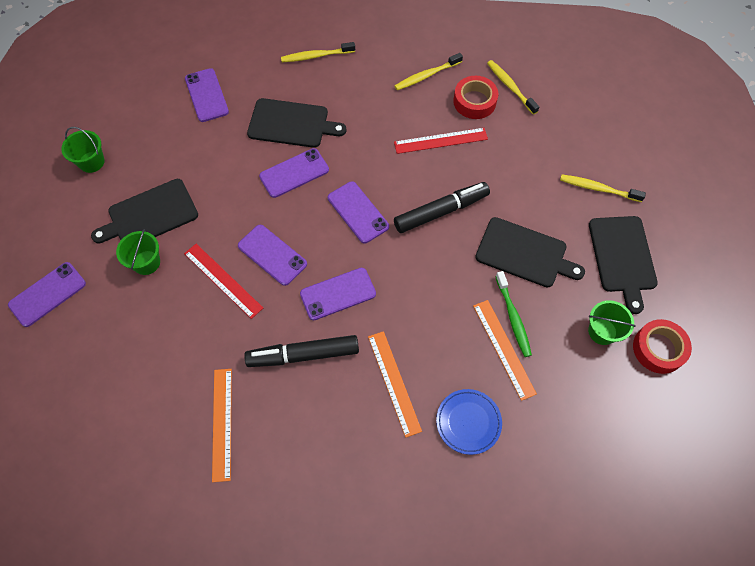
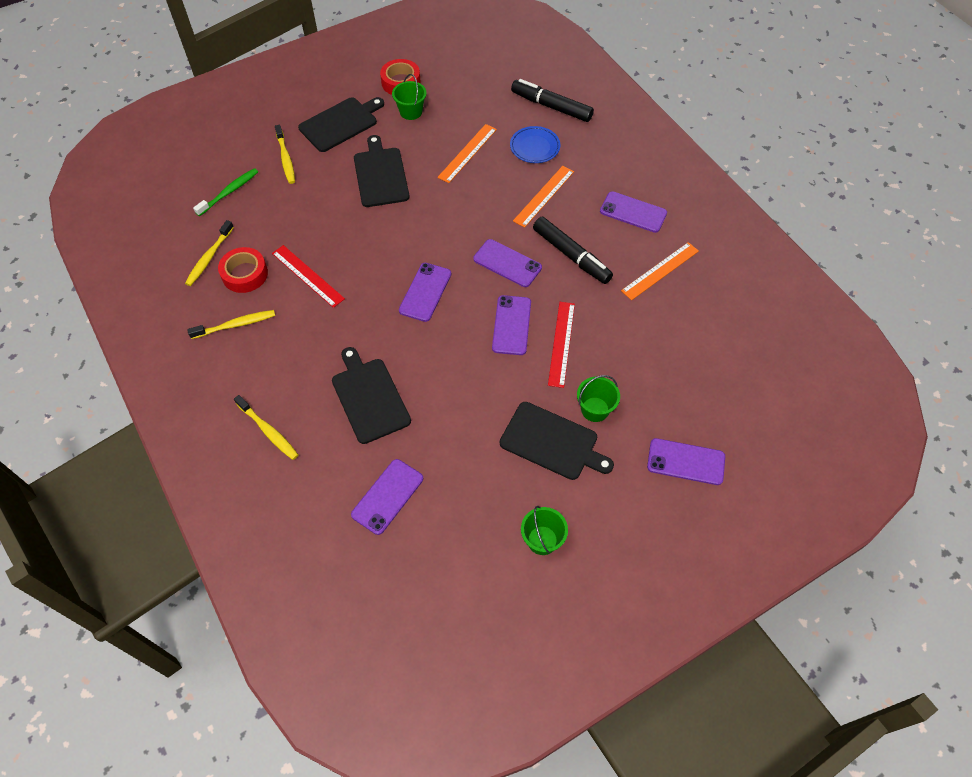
camera: 125 degrees left, 5 degrees down
purple phone [259,148,329,198] -> purple phone moved to [600,191,667,233]
black marker [394,182,490,233] -> black marker moved to [511,79,594,122]
yellow toothbrush [395,53,463,90] -> yellow toothbrush turned 45 degrees counterclockwise [187,310,275,339]
green toothbrush [495,271,532,357] -> green toothbrush moved to [193,168,258,216]

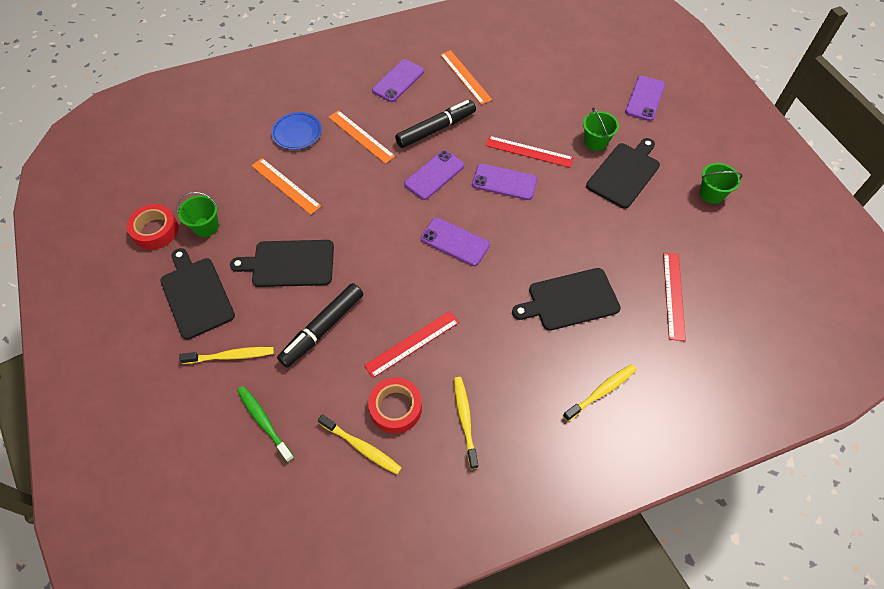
camera: 80 degrees left, 0 degrees up
purple phone [351,459,423,535] -> red ruler [663,253,686,341]
black marker [511,79,594,122] -> black marker moved to [277,283,363,368]

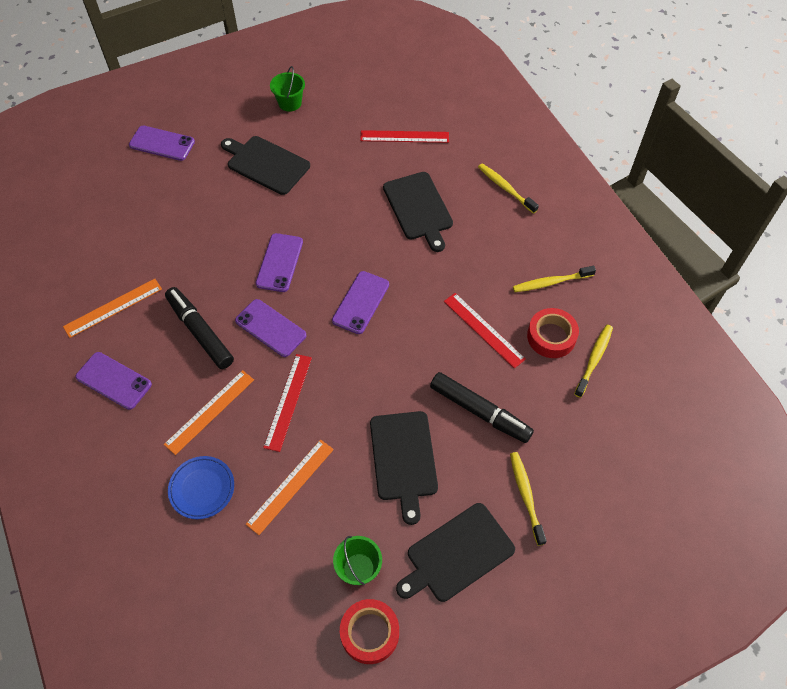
camera: 95 degrees left, 0 degrees up
green toothbrush [237,386,294,462] -> none
red ruler [485,136,574,168] -> red ruler moved to [263,354,312,452]
green bucket [583,107,619,151] -> none

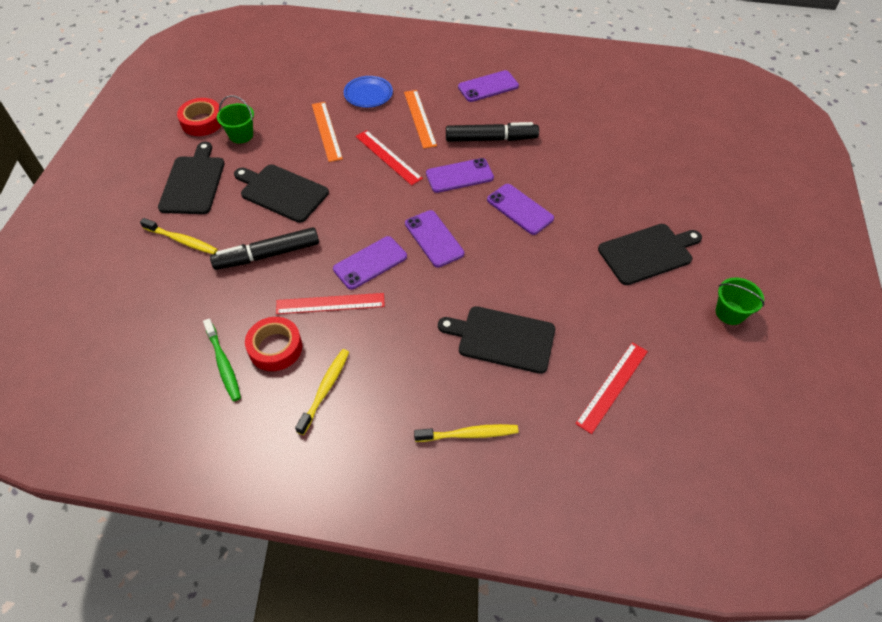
camera: 125 degrees right, 5 degrees down
orange ruler [63,279,162,338] -> none
purple phone [129,126,195,161] -> purple phone moved to [333,236,407,290]
yellow toothbrush [574,325,613,398] -> green toothbrush [203,318,241,401]

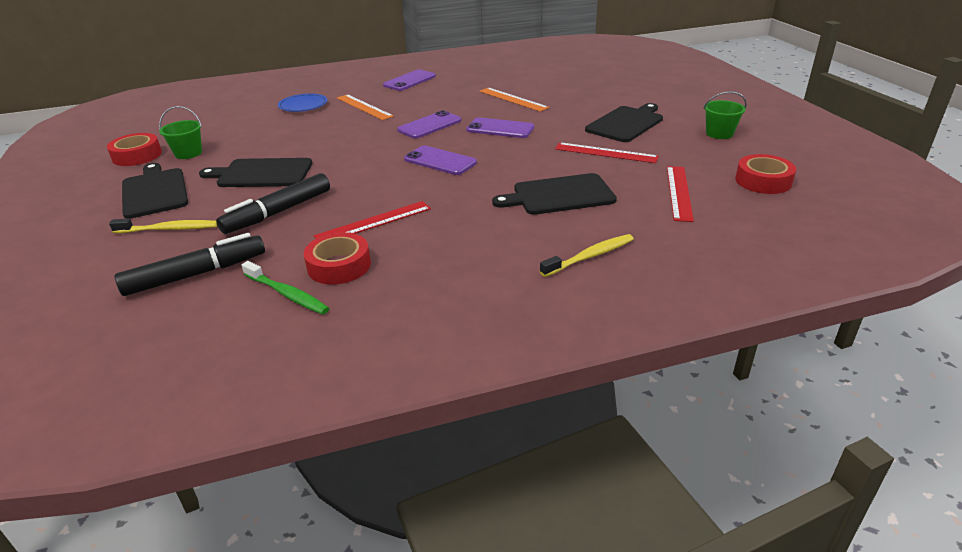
camera: 25 degrees left, 20 degrees down
yellow toothbrush [295,349,349,435] -> none
orange ruler [312,102,343,162] -> orange ruler moved to [479,87,549,112]
purple phone [333,236,407,290] -> none
red ruler [355,130,423,186] -> red ruler moved to [555,142,659,163]
black marker [446,122,539,142] -> black marker moved to [115,233,265,296]
none -> red tape [735,154,796,194]

